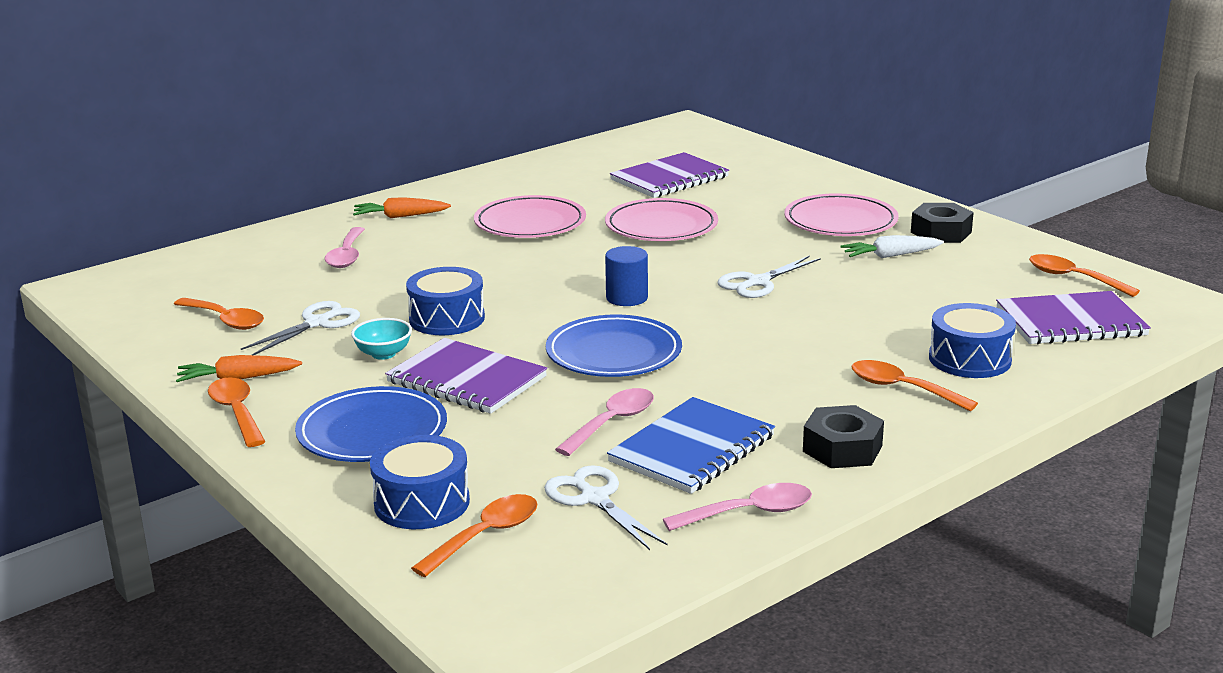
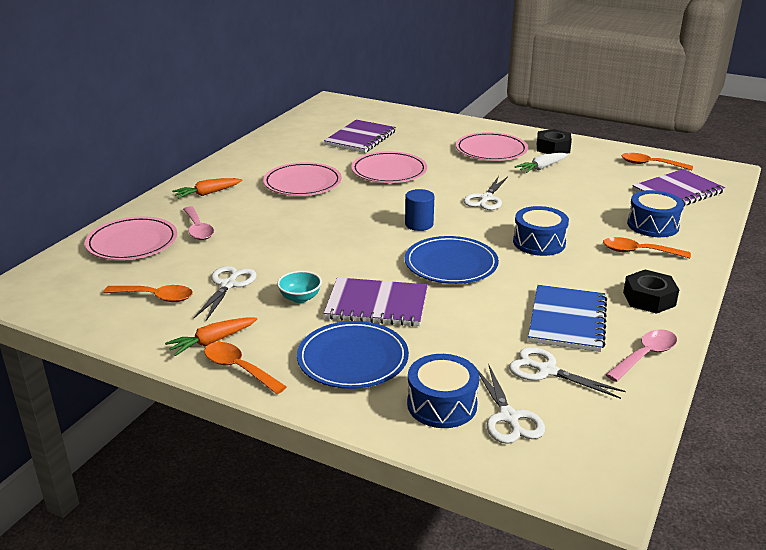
camera: 25 degrees left, 5 degrees up
blue drum [406,267,485,335] -> blue drum moved to [513,206,569,256]
orange spoon [411,494,538,577] -> white scissors [477,365,545,444]
pink spoon [555,388,654,456] -> none
none -> pink plate [85,216,177,260]

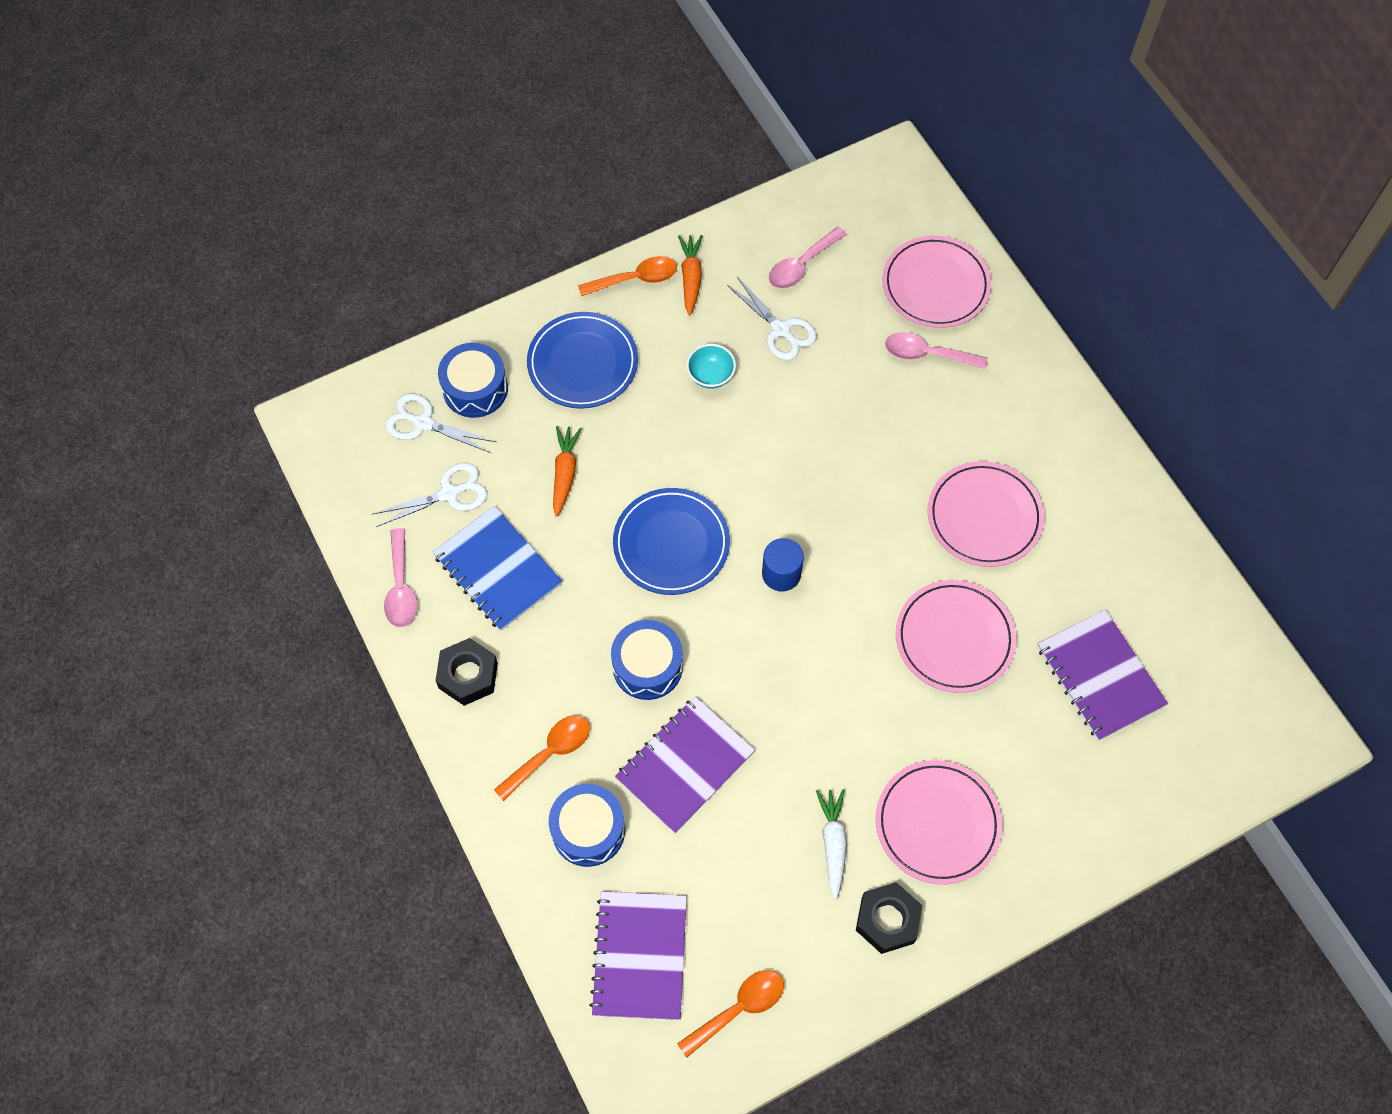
camera: 125 degrees right, 35 degrees up
orange spoon [104,285,193,302] -> pink spoon [769,227,847,289]
orange carrot [172,178,242,199] -> orange carrot moved to [553,426,582,517]
purple notebook [324,277,428,326] -> purple notebook moved to [615,696,755,833]
white scissors [463,176,508,210] -> none

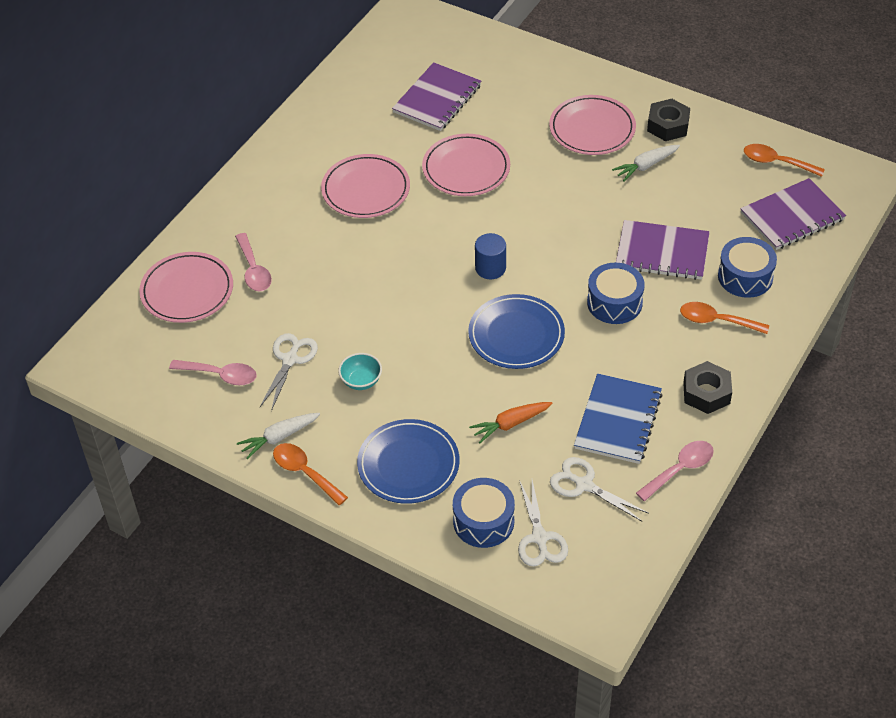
camera: 120 degrees left, 15 degrees down
orange carrot [678,235,703,316] -> white carrot [237,413,320,459]

